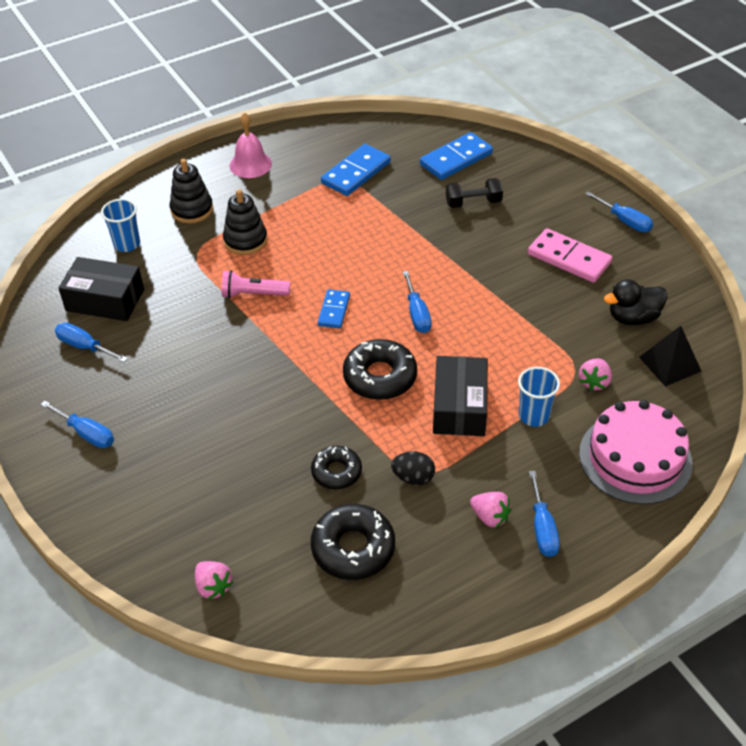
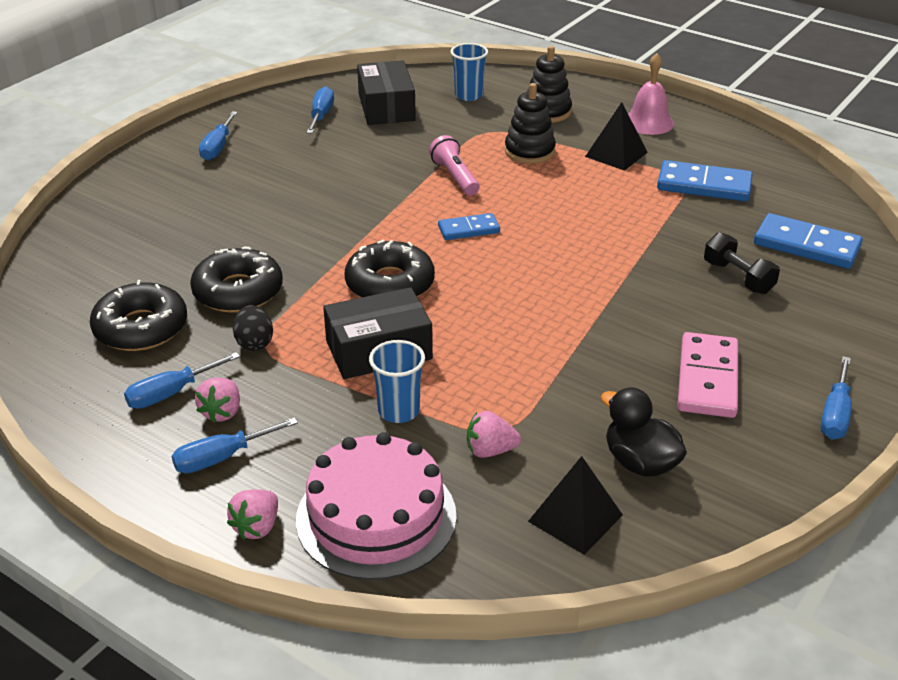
camera: 65 degrees right, 10 degrees down
pink strawberry [195,561,233,600] -> pink strawberry moved to [227,489,278,540]
black donut [311,446,362,489] -> black donut [190,246,283,313], size x1.57
blue screwdriver [403,271,432,333] -> blue screwdriver moved to [124,352,240,409]
none -> black pyramid [585,102,648,171]

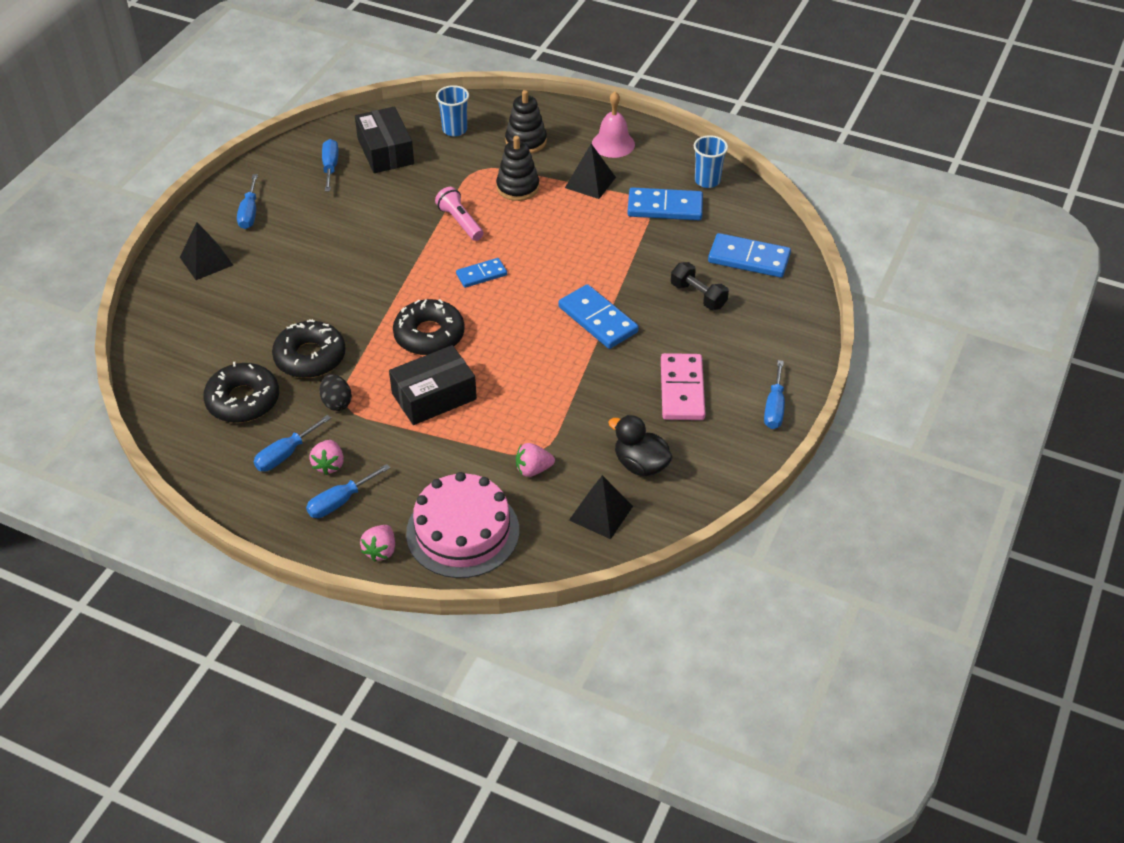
camera: 10 degrees left, 10 degrees up
blue cup [369,340,425,423] -> blue cup moved to [694,135,728,188]
none -> black pyramid [180,222,233,280]
none -> blue domino [558,284,639,349]

